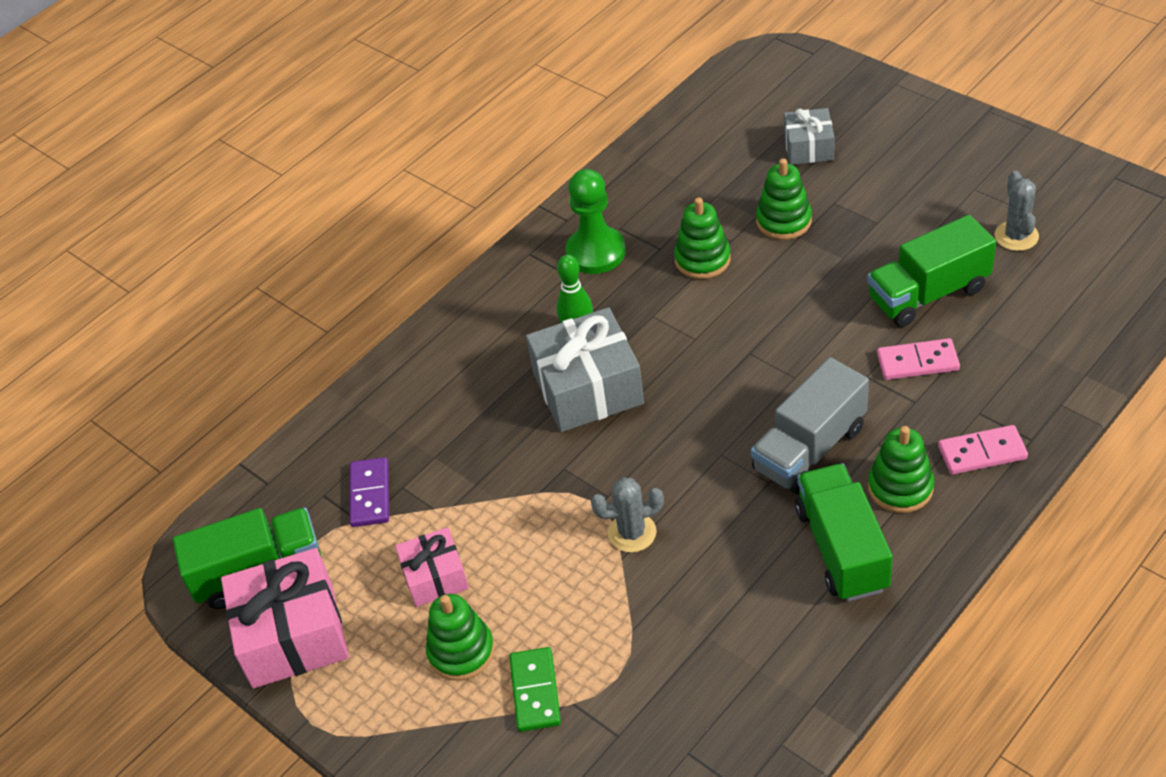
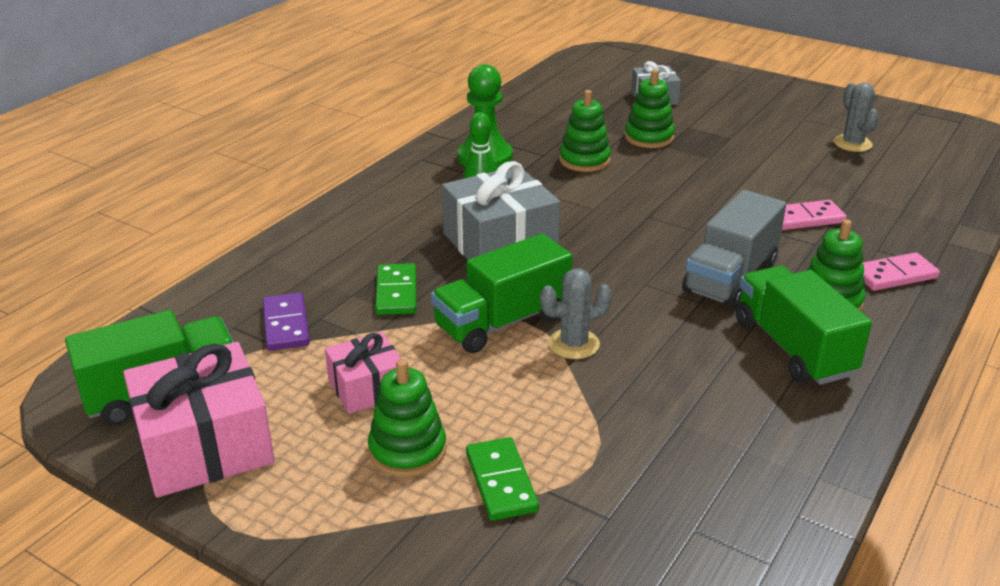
camera: 15 degrees left, 15 degrees down
green truck [867,215,996,327] -> green truck moved to [431,233,573,353]
none -> green domino [375,263,416,315]

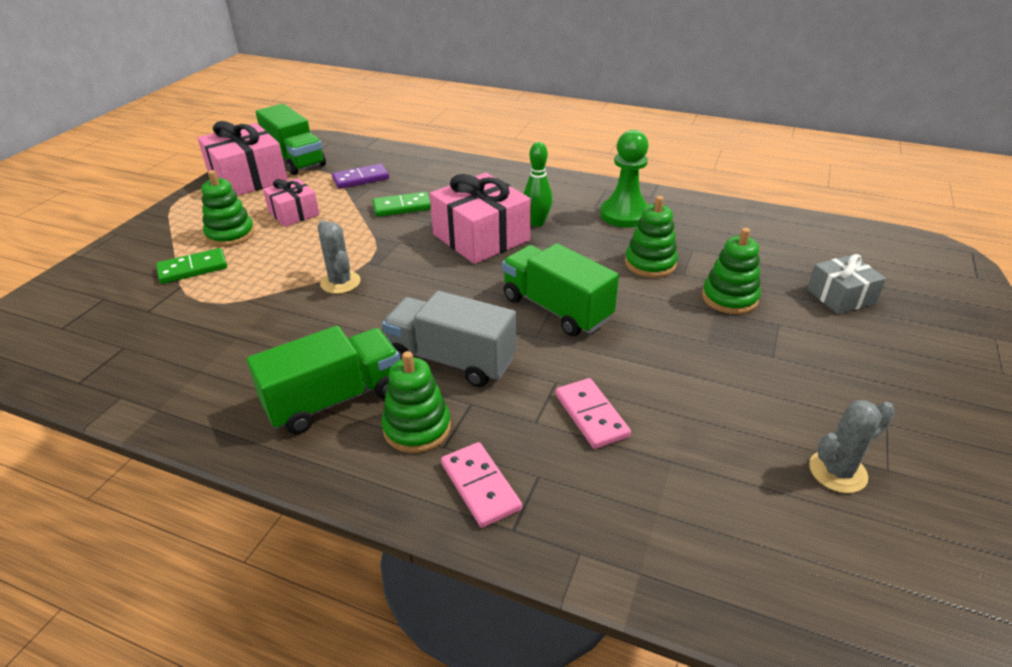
camera: 80 degrees right, 5 degrees up
green truck [431,233,573,353] -> green truck moved to [502,243,619,336]
grey gift [442,161,560,259] -> pink gift [430,173,531,264]

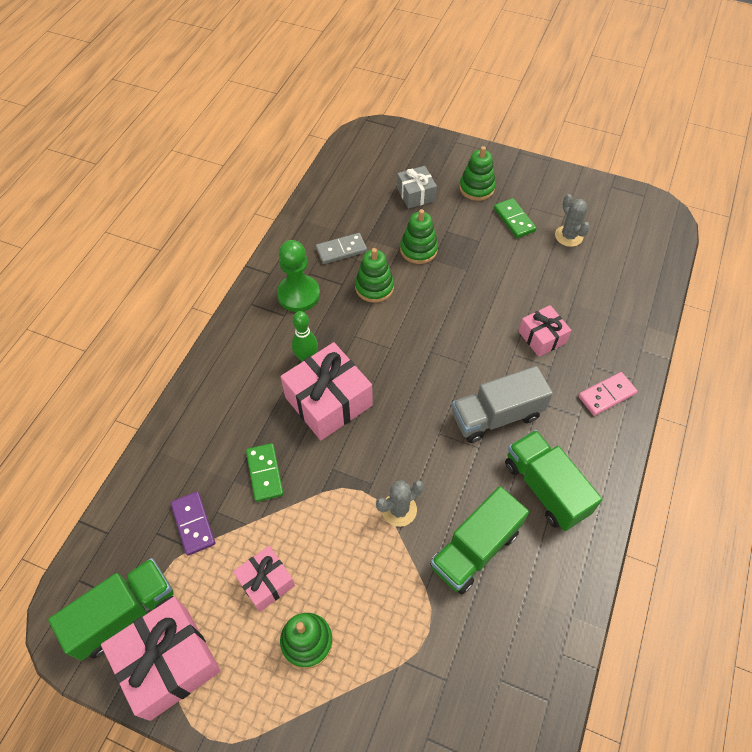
camera: 90 degrees left, 20 degrees up
green domino [156,248,227,284] -> green domino moved to [494,198,537,238]
green stacking toy [381,351,451,453] -> green stacking toy moved to [459,146,496,201]
grey truck [382,291,517,387] -> grey truck turned 45 degrees clockwise [452,366,553,443]
green truck [502,243,619,336] -> green truck moved to [430,486,529,594]
pink domino [556,378,631,449] -> pink gift [519,305,571,357]
none -> grey domino [316,233,367,264]

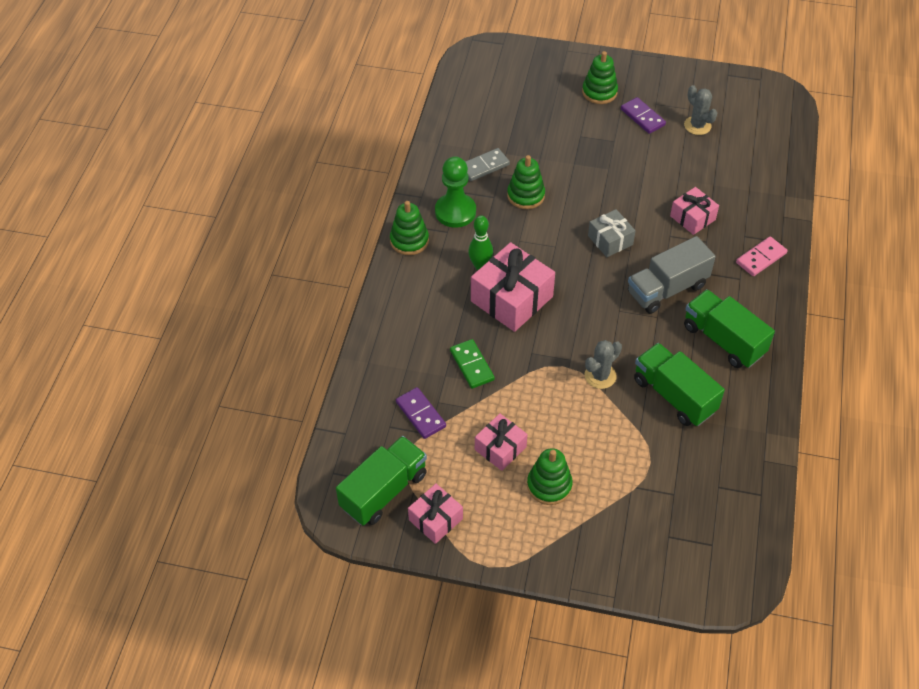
camera: 10 degrees left, 5 degrees down
pink gift [101,597,221,721] -> pink gift [408,484,463,544], size x0.58
grey gift [397,166,437,209] -> grey gift moved to [588,209,636,257]
green stacking toy [400,209,438,264] -> green stacking toy moved to [390,201,429,255]
green truck [430,486,529,594] -> green truck turned 105 degrees clockwise [634,343,725,426]
green domino [494,198,537,238] -> purple domino [621,97,666,134]

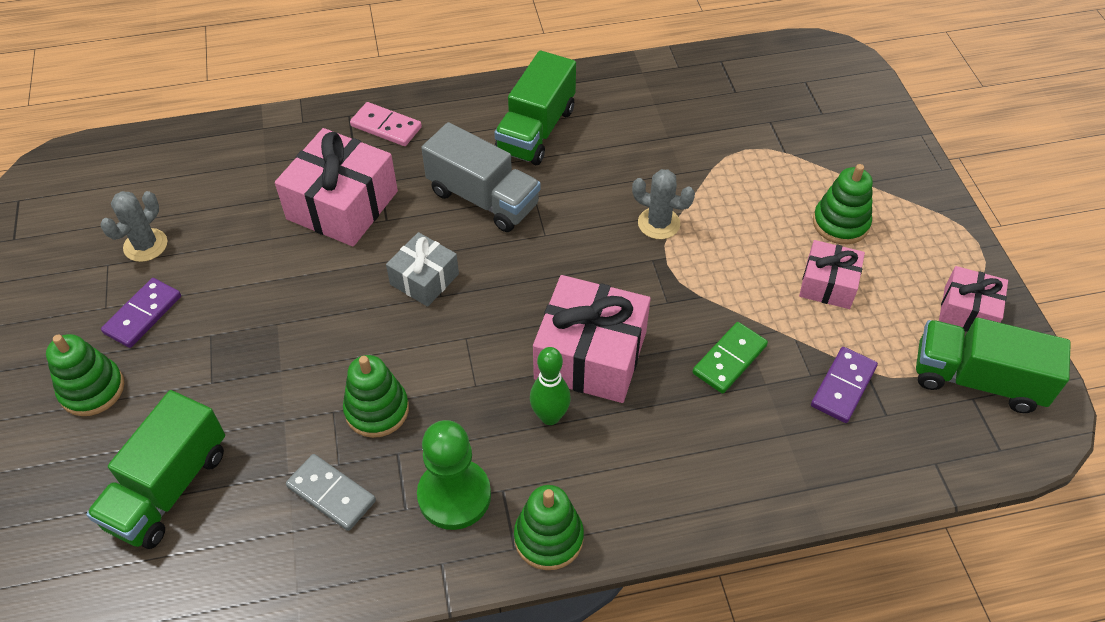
camera: 115 degrees left, 0 degrees up
green truck [634,343,725,426] -> green truck moved to [86,390,225,549]
pink gift [670,187,719,235] -> pink gift [275,128,398,247], size x1.73

